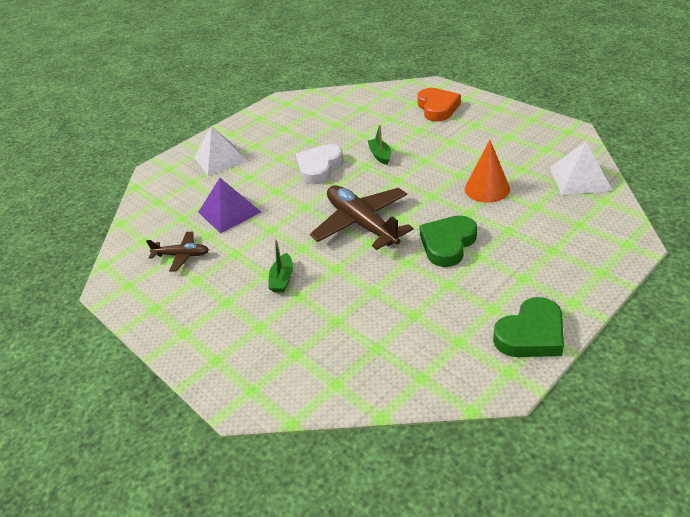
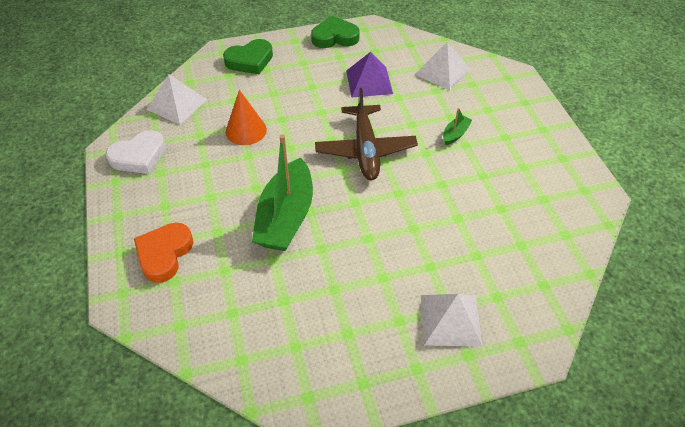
camera: 155 degrees left, 10 degrees up
brown plane [146,232,209,272] -> none
purple pyramid [198,178,261,233] -> purple pyramid moved to [346,52,393,97]
white heart [296,144,344,184] -> white heart moved to [106,130,166,174]
green boat [368,125,391,165] -> green boat [252,134,313,251], size x2.35
green heart [419,215,477,267] -> green heart moved to [223,39,273,74]
none -> white pyramid [415,42,470,90]

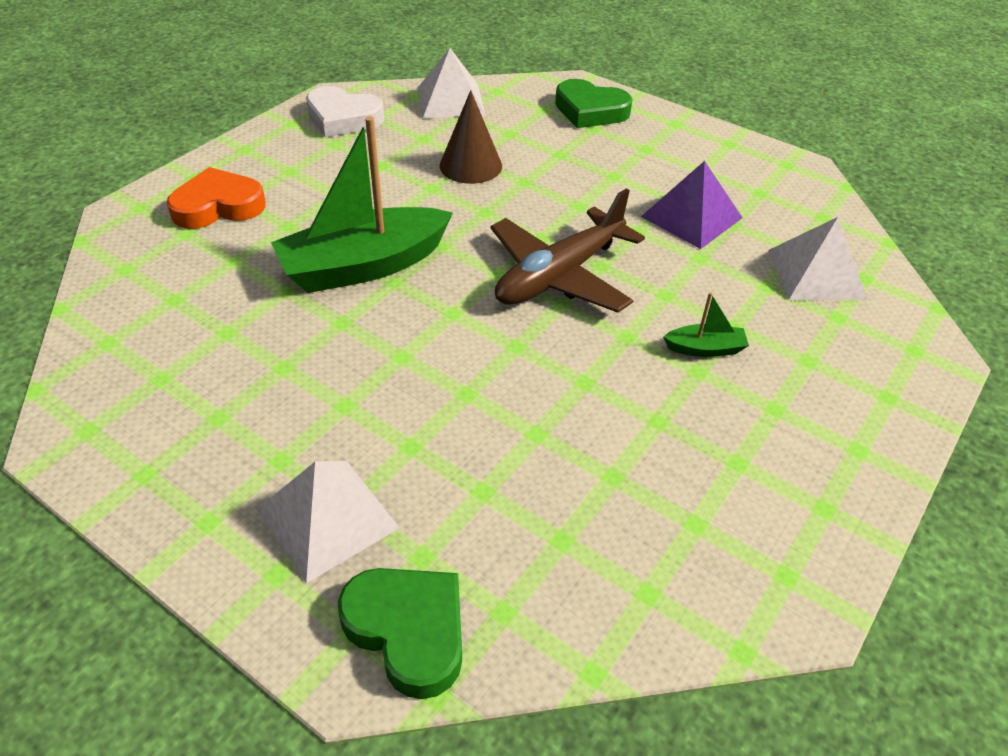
camera: 50 degrees right, 5 degrees down
orange cone [226,90,267,145] -> brown cone [440,90,502,184]
green heart [311,16,360,48] -> green heart moved to [338,568,462,699]

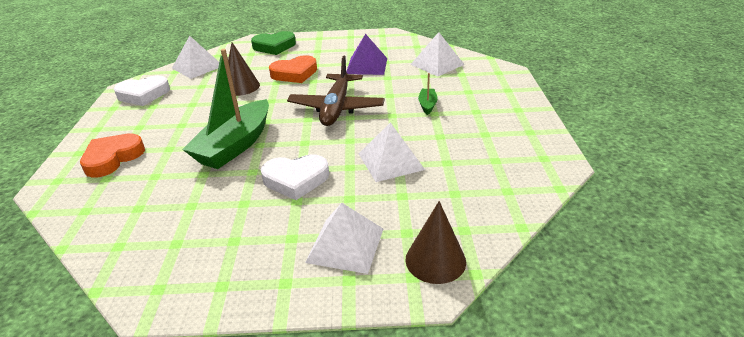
camera: 35 degrees left, 10 degrees down
green heart [338,568,462,699] -> brown cone [406,201,466,284]
green boat [663,292,749,357] -> green boat turned 45 degrees counterclockwise [418,73,438,115]
none -> white heart [261,154,329,200]
none -> orange heart [269,55,317,83]
none -> white pyramid [359,122,425,182]

